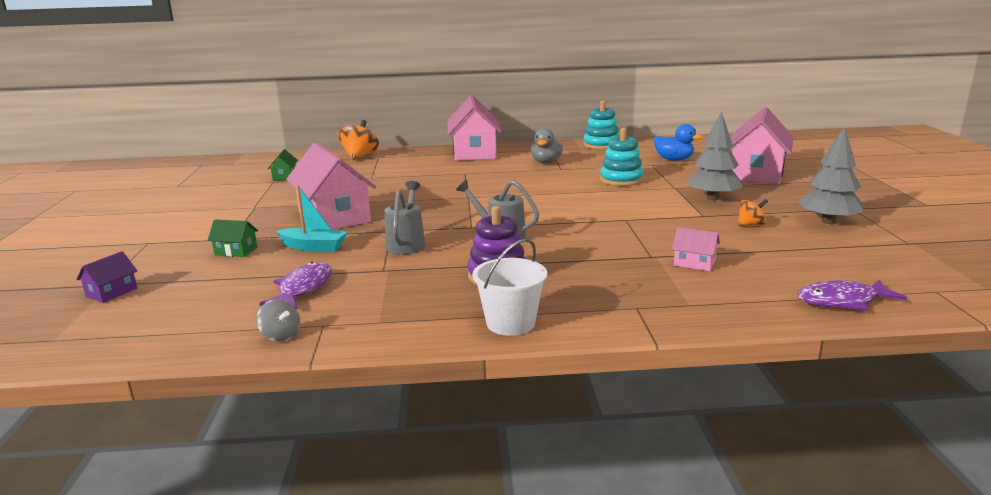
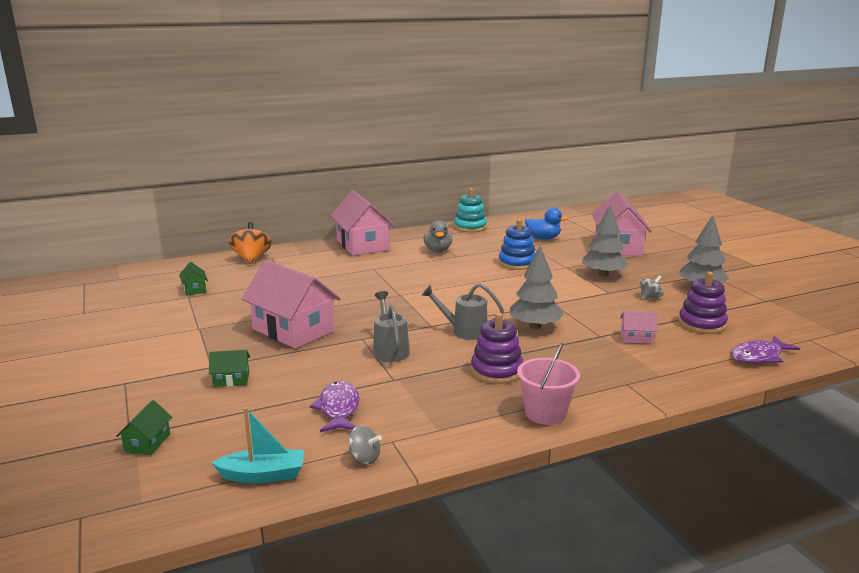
camera: 20 degrees left, 0 degrees up
purple house [76,251,137,303] -> green house [116,400,172,455]
turquoise boat [277,185,347,252] -> turquoise boat moved to [211,407,304,483]
white bucket [472,238,547,336] -> pink bucket [517,343,580,425]
turquoise stacking toy [600,128,644,186] -> blue stacking toy [499,219,536,270]
orange spinning top [738,199,768,226] -> grey spinning top [640,275,663,300]
none -> grey tree [510,246,564,329]
none -> purple stacking toy [678,272,728,334]

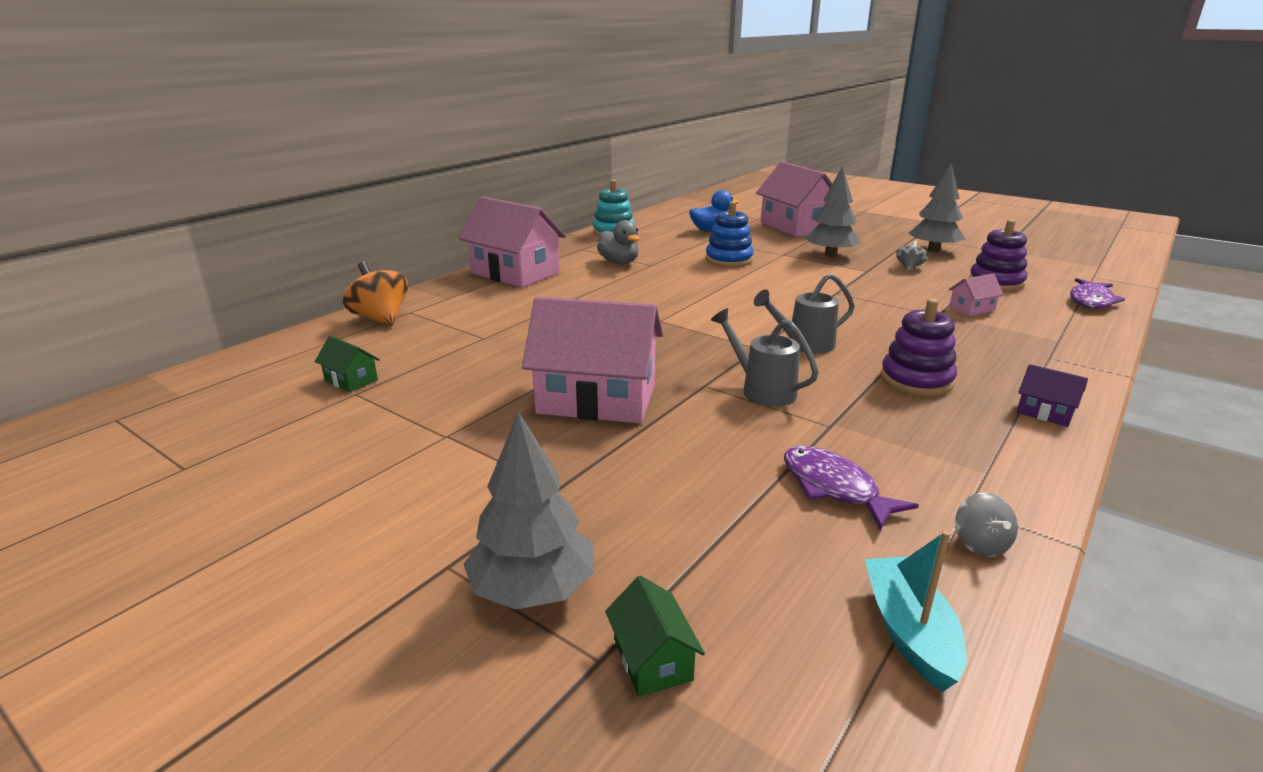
camera: 30 degrees left, 5 degrees up
green house [209,350,250,387] -> none
turquoise boat [211,407,304,483] -> turquoise boat turned 60 degrees counterclockwise [865,530,967,692]
grey spinning top [348,426,382,464] -> grey spinning top turned 90 degrees clockwise [955,493,1018,557]
grey tree [510,246,564,329] -> grey tree moved to [463,411,594,610]
pink bucket [517,343,580,425] -> purple house [1017,364,1088,427]

